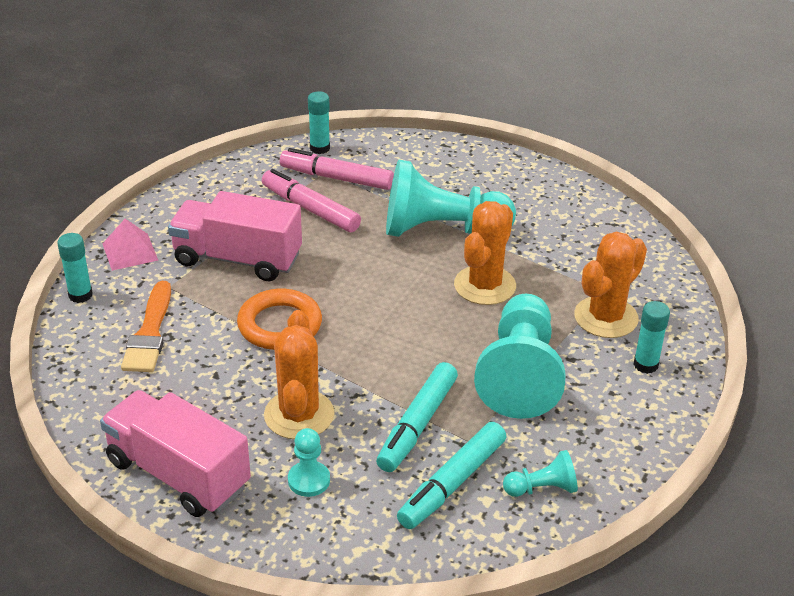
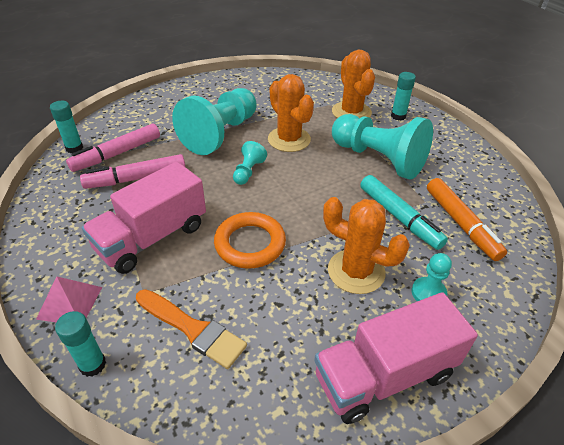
camera: 60 degrees left, 5 degrees up
turquoise marker [397,422,506,529] -> orange marker [427,178,507,261]
turquoise pawn [503,450,578,497] -> turquoise pawn moved to [233,141,267,185]

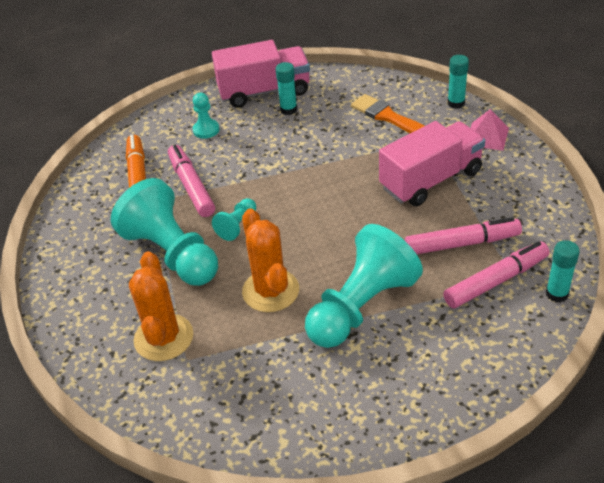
camera: 165 degrees left, 0 degrees up
orange ring [214,212,286,269] -> none
turquoise pawn [233,141,267,185] -> turquoise pawn moved to [212,198,256,241]
orange cactus [323,197,410,294] -> none
turquoise marker [360,175,448,250] -> pink marker [168,145,215,217]
turquoise glue stick [391,72,416,121] -> turquoise glue stick moved to [276,62,297,115]

